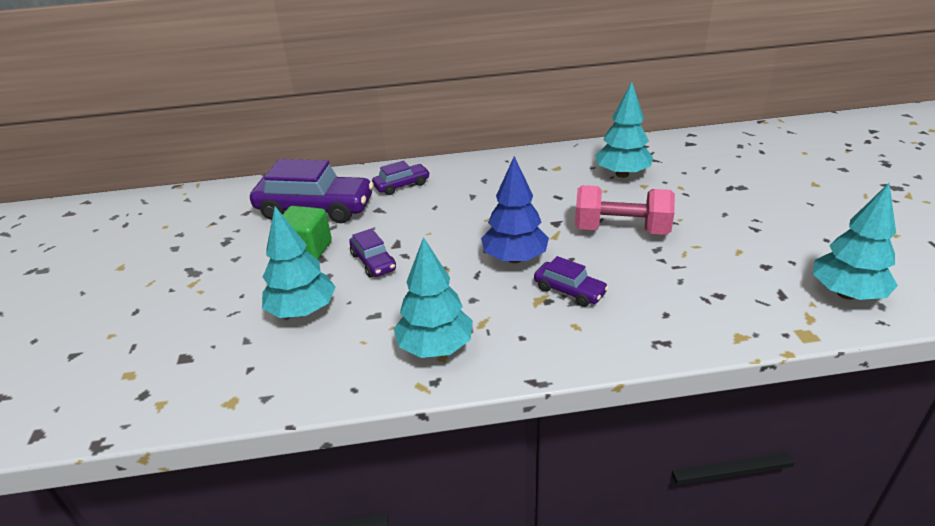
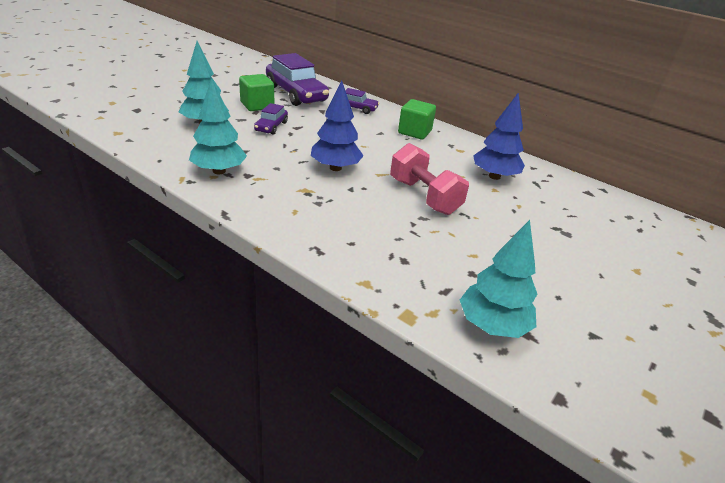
camera: 40 degrees right, 0 degrees up
purple car [534,256,609,307] -> none
turquoise tree [595,82,653,178] -> blue tree [473,93,525,180]
none -> green cube [398,99,436,140]

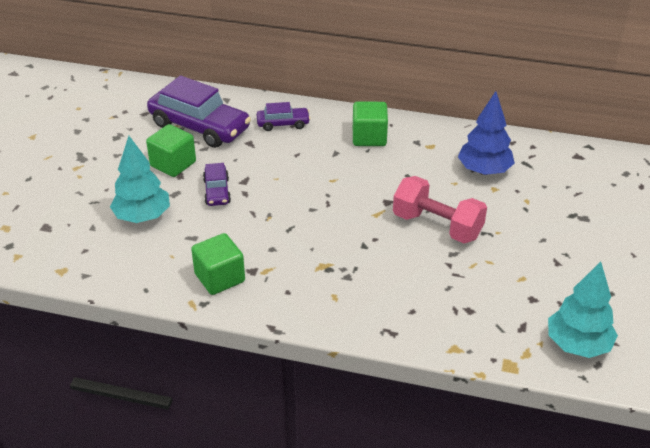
camera: 20 degrees left, 5 degrees up
turquoise tree [189,78,247,174] -> green cube [191,233,245,295]
blue tree [311,80,364,171] -> none

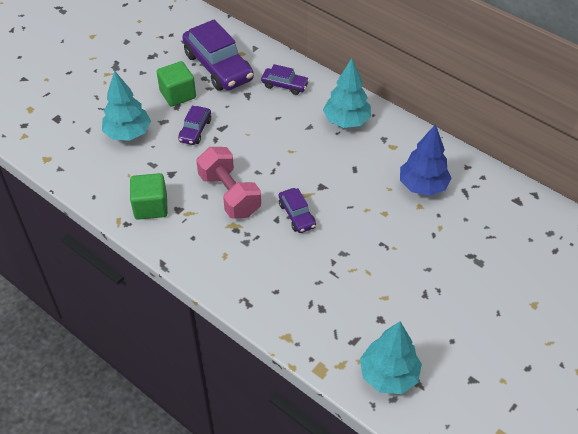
camera: 25 degrees right, 10 degrees up
green cube [353,101,388,146] -> turquoise tree [323,58,371,128]
pink dumbbell [393,176,487,243] -> pink dumbbell moved to [196,147,261,219]
none -> purple car [279,188,316,233]

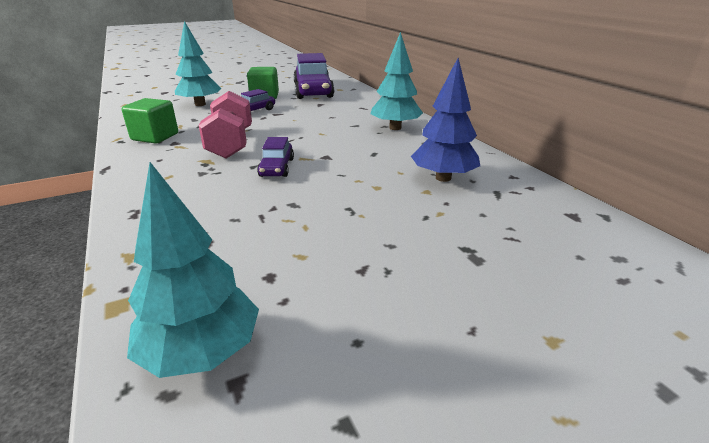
camera: 25 degrees right, 20 degrees down
purple car [261,64,309,95] -> none

